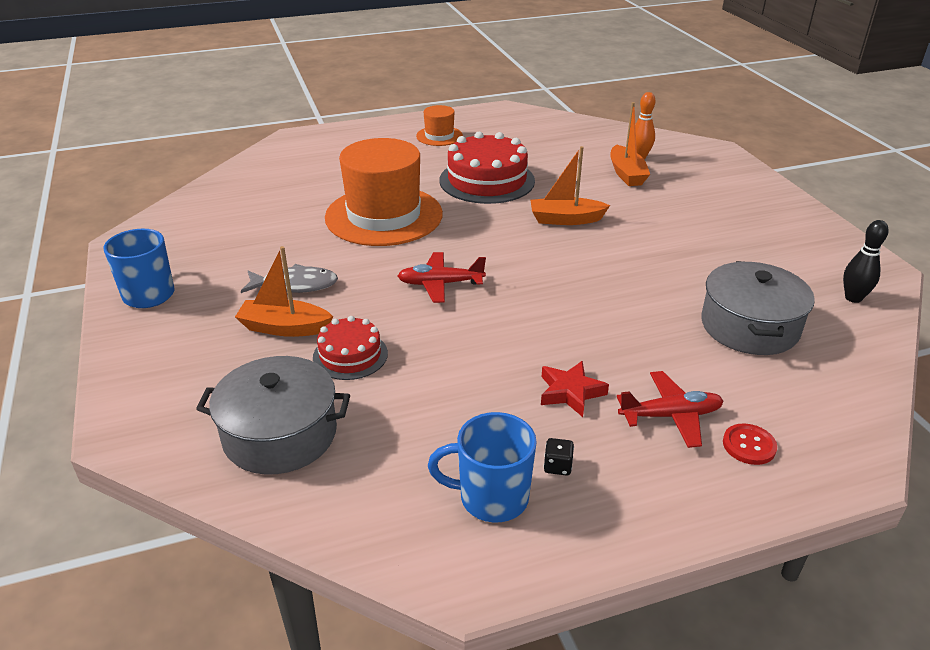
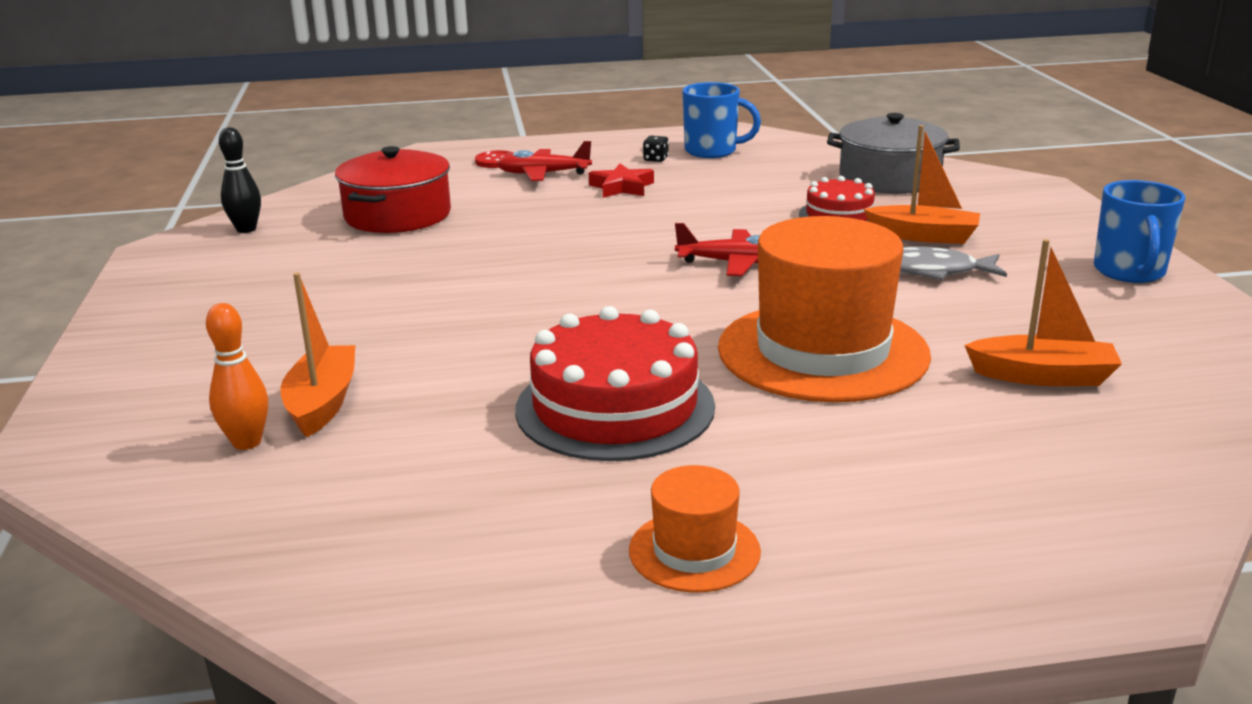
camera: 170 degrees left, 10 degrees down
orange boat [531,146,610,225] -> orange boat moved to [964,239,1122,386]
grey pot [701,261,815,355] -> red pot [335,146,451,233]

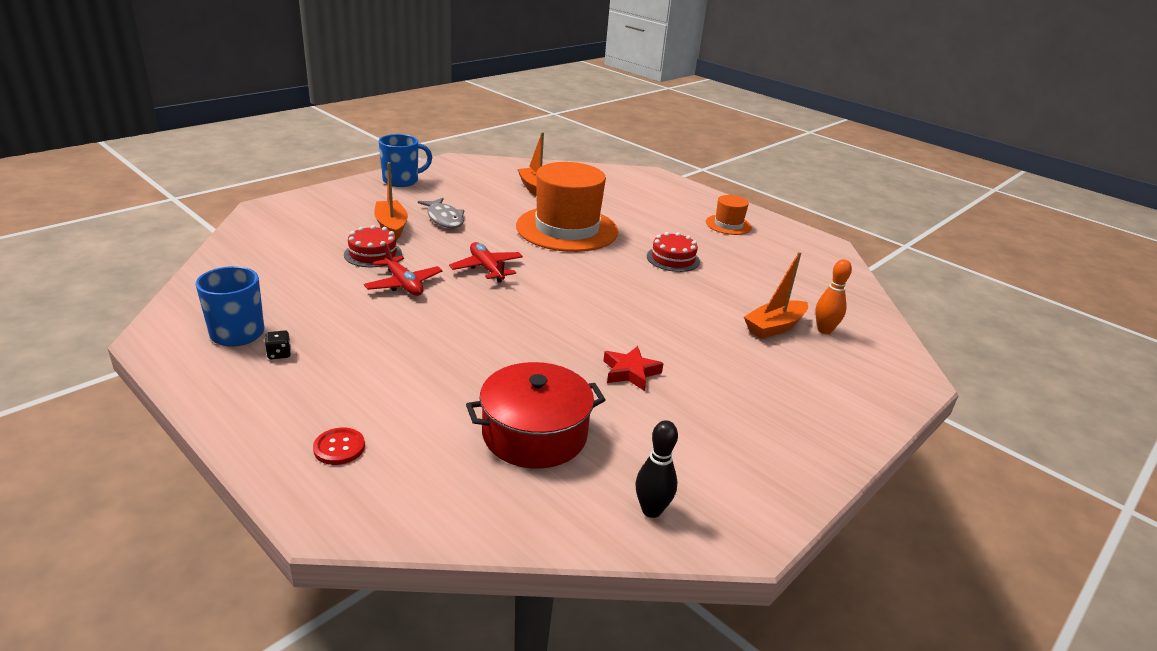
camera: 130 degrees left, 5 degrees up
red plane [497,141,592,181] -> red plane moved to [364,243,442,296]
red cake [515,306,715,461] -> red cake [647,232,700,272], size x0.57
red star [589,163,654,198] -> red star moved to [603,346,664,391]
grey pot [827,113,960,194] -> none

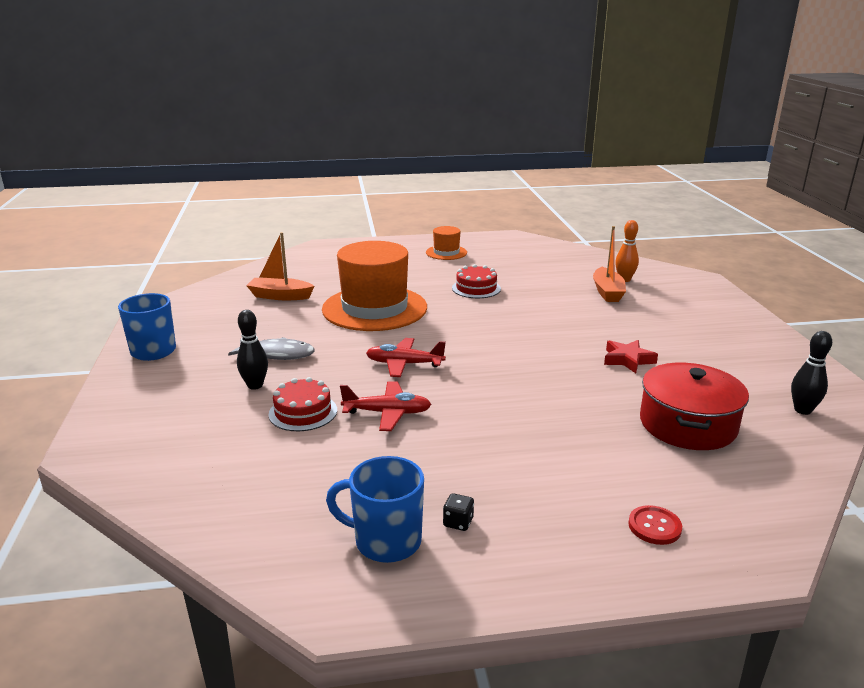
camera: 50 degrees left, 5 degrees down
orange boat [374,162,408,240] -> black bowling pin [237,310,268,390]

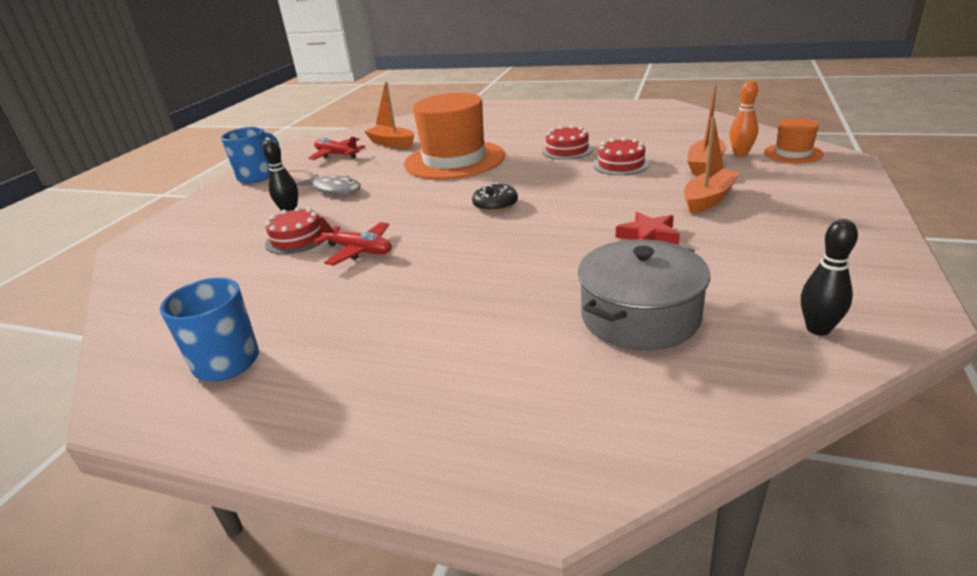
camera: 30 degrees right, 5 degrees up
red plane [366,338,446,377] -> red plane moved to [308,137,365,160]
orange hat [426,226,467,260] -> orange hat moved to [764,118,824,163]
black dice [443,493,474,531] -> none
red button [628,505,682,545] -> none
red pot [640,363,749,450] -> grey pot [578,239,710,351]
none -> black donut [472,182,518,212]
none -> red cake [593,137,650,175]
none -> orange boat [684,117,740,214]

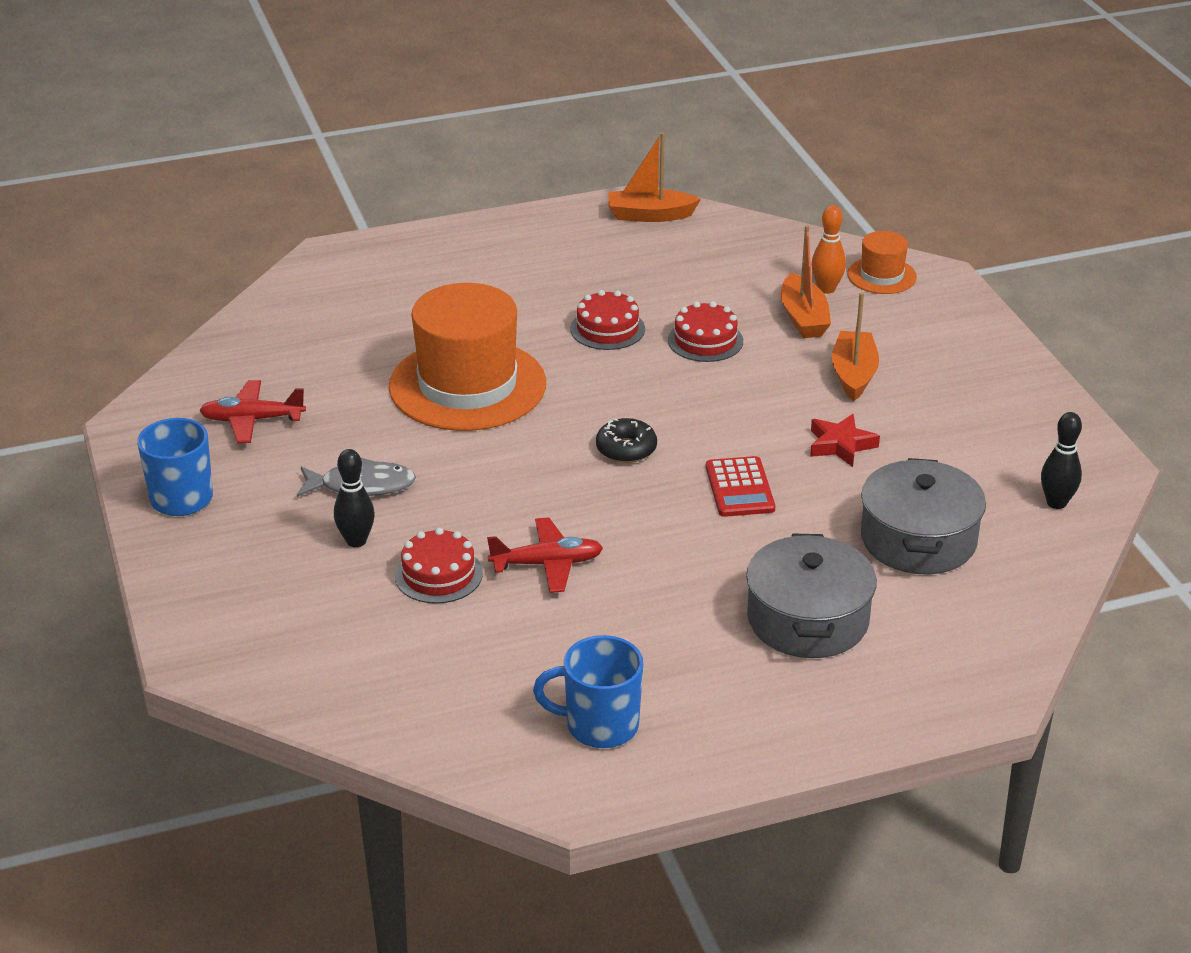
camera: 40 degrees left, 5 degrees up
orange boat [364,82,414,148] -> orange boat moved to [608,132,701,222]
none -> red calculator [706,456,775,517]
none -> grey pot [746,533,877,658]

